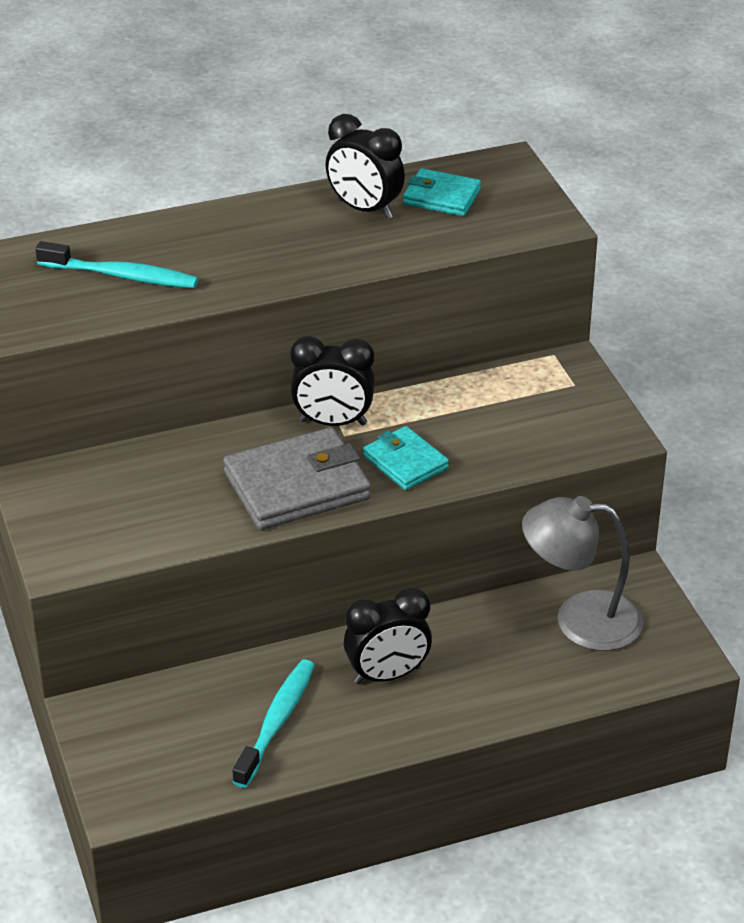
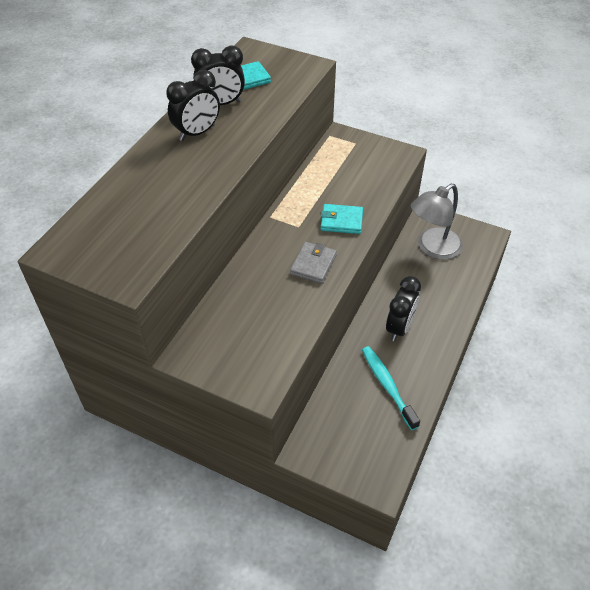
camera: 45 degrees left, 10 degrees up
turquoise toothbrush [35,241,199,288] -> none
grey wallet [223,427,371,530] -> grey wallet [290,242,337,284], size x0.58
black clock [290,336,375,426] -> black clock moved to [166,70,220,141]

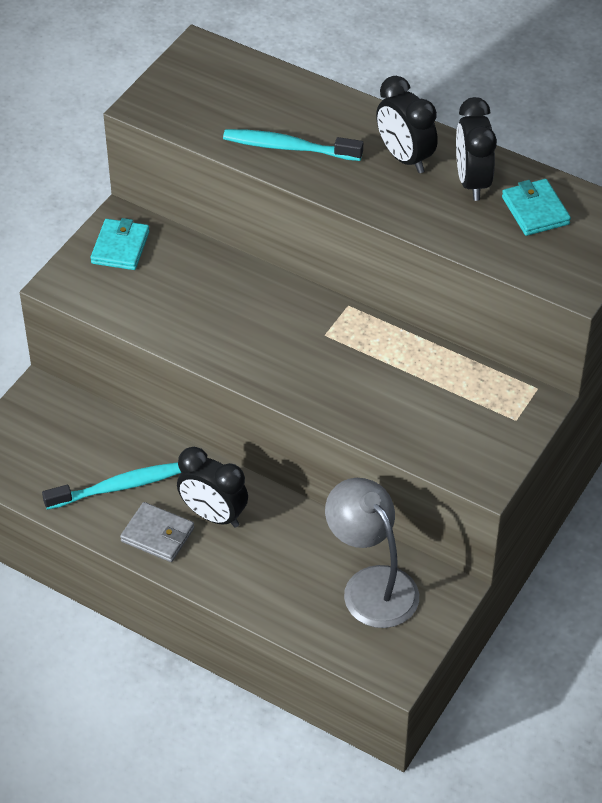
camera: 95 degrees right, 0 degrees up
grey wallet [290,242,337,284] -> grey wallet moved to [120,502,194,562]
turquoise wallet [321,204,363,234] -> turquoise wallet moved to [90,218,149,270]
none -> turquoise toothbrush [223,129,363,161]

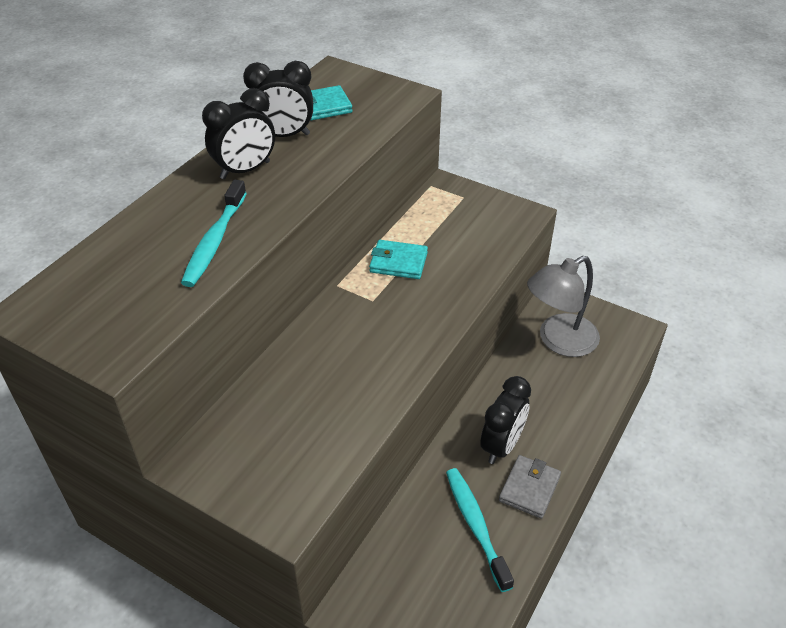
camera: 90 degrees left, 5 degrees down
turquoise wallet [90,218,149,270] -> turquoise wallet moved to [369,240,428,279]

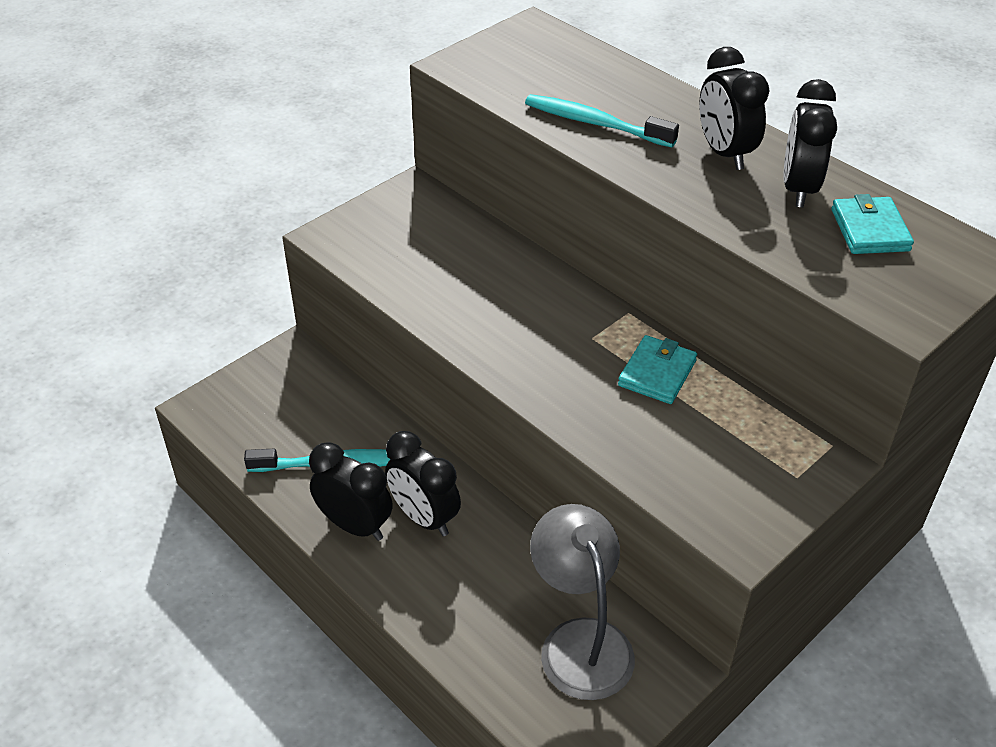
camera: 105 degrees right, 0 degrees up
grey wallet [499,455,561,519] -> black clock [309,442,393,541]

